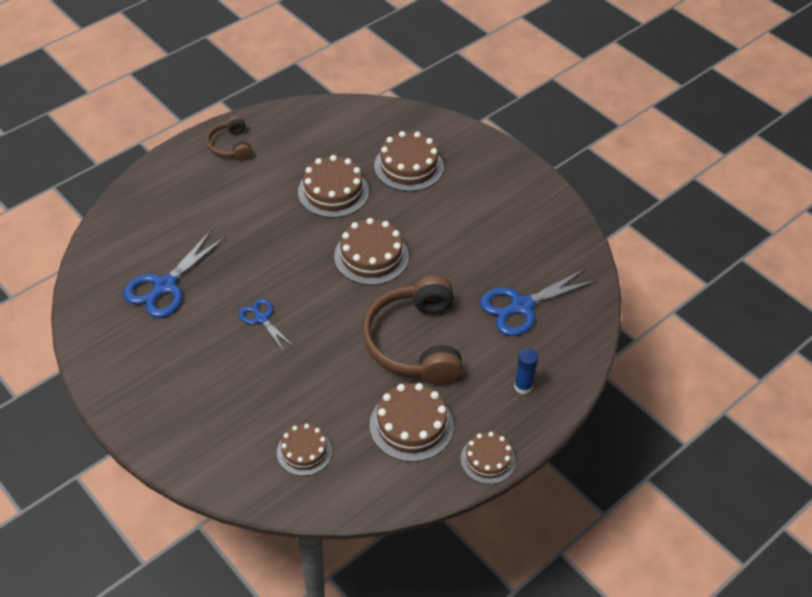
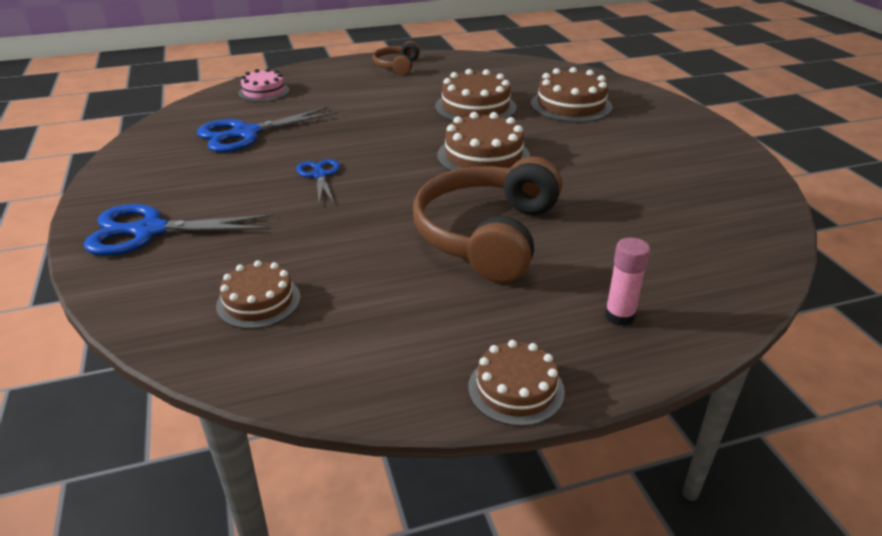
camera: 25 degrees right, 15 degrees down
brown cake [370,383,453,462] -> none
blue scissors [480,268,597,336] -> blue scissors moved to [84,204,274,256]
blue glue stick [514,348,538,394] -> pink glue stick [605,237,650,326]
none -> pink cake [238,68,289,102]

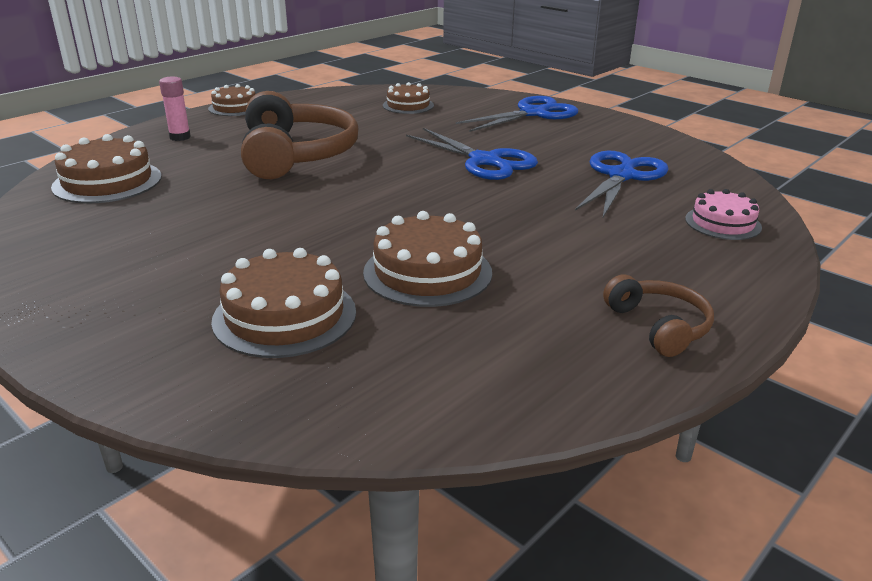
camera: 150 degrees right, 5 degrees down
blue scissors [296,159,340,203] -> blue scissors [406,128,538,180], size x1.76
brown cake [437,112,530,171] -> brown cake moved to [51,134,162,204]

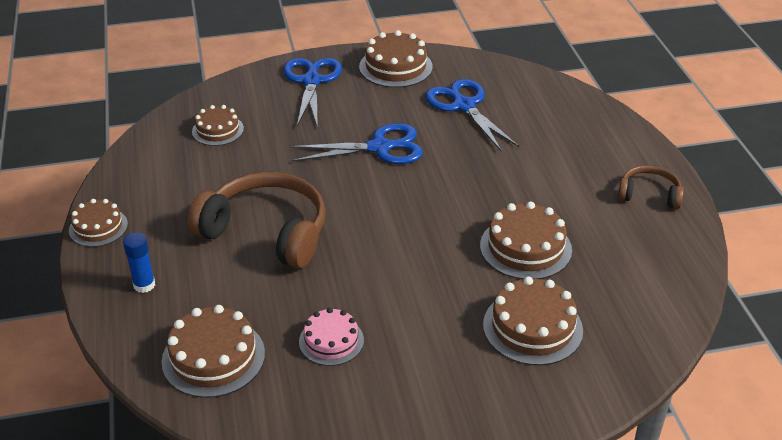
camera: 55 degrees left, 10 degrees up
pink glue stick [159,77,191,141] -> blue glue stick [123,232,155,293]
pink cake [685,189,762,240] -> pink cake moved to [299,308,364,366]
none -> brown cake [359,30,433,88]

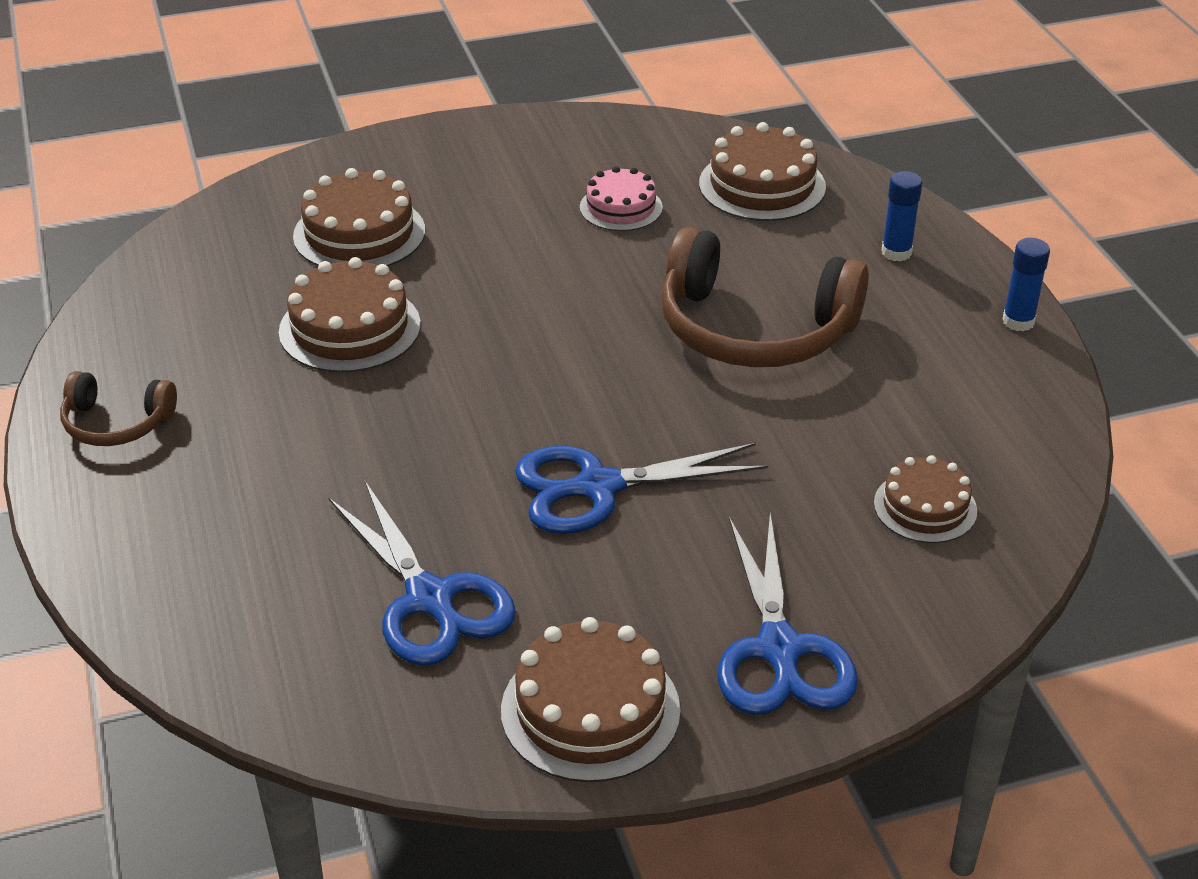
camera: 175 degrees right, 0 degrees up
brown cake [69,199,128,247] -> blue glue stick [1002,238,1050,331]

